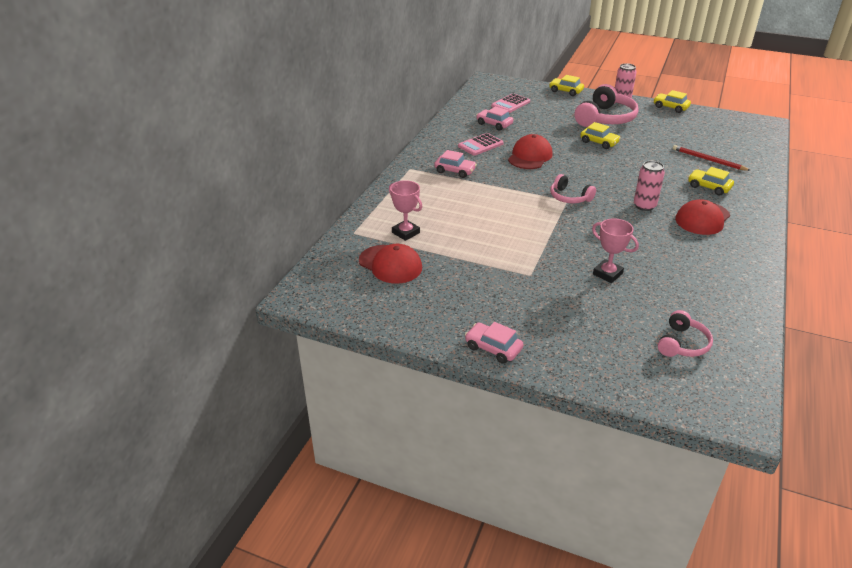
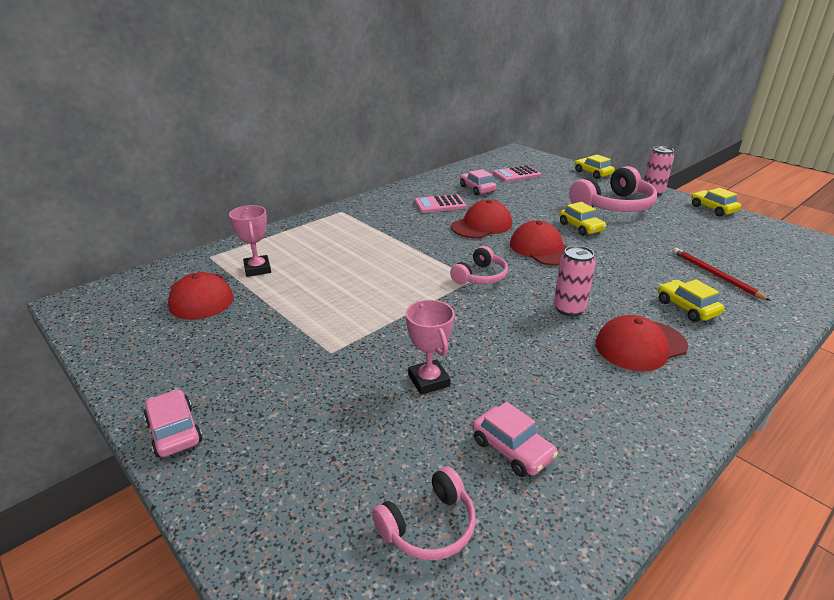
camera: 25 degrees right, 5 degrees down
pink car [434,150,477,178] -> pink car moved to [472,402,558,477]
pink headphones [550,174,596,203] -> pink headphones turned 120 degrees counterclockwise [450,246,508,284]
none -> red cap [510,220,568,266]

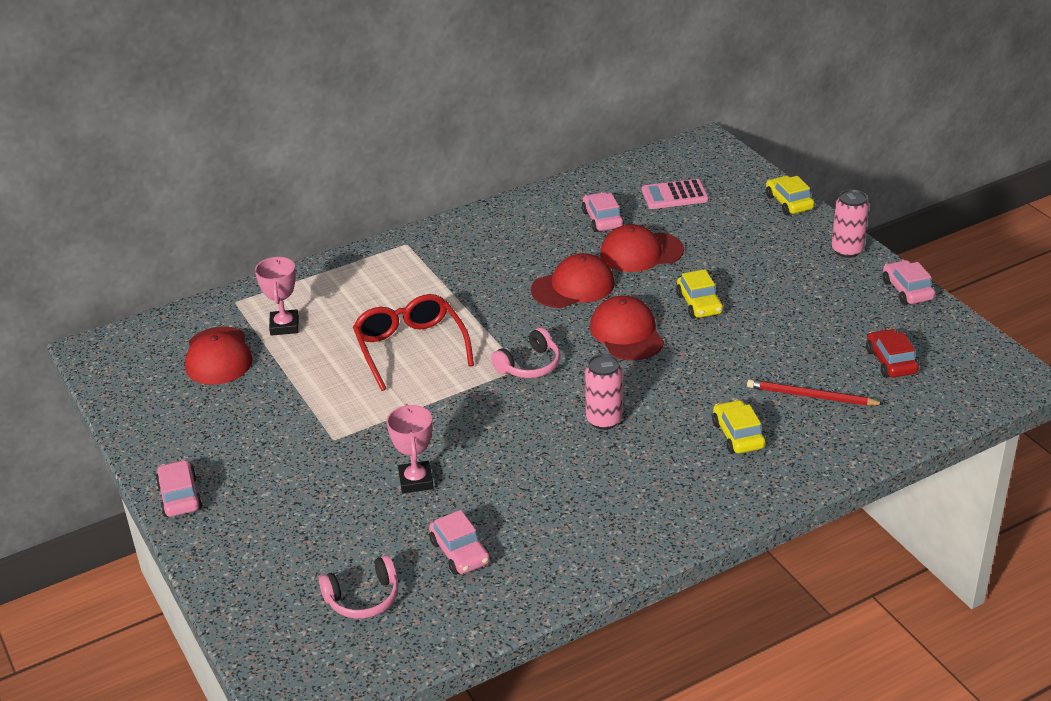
camera: 15 degrees right, 5 degrees up
pink calculator [415,194,466,213] -> none
pink headphones [570,166,657,212] -> none
red cap [595,315,688,371] -> red cap moved to [600,224,684,272]
red pencil [673,248,771,301] -> red pencil turned 60 degrees counterclockwise [747,379,884,406]
yellow car [691,188,741,216] -> pink car [882,260,935,305]
none -> red glasses [353,294,474,391]
none -> red car [866,329,919,378]

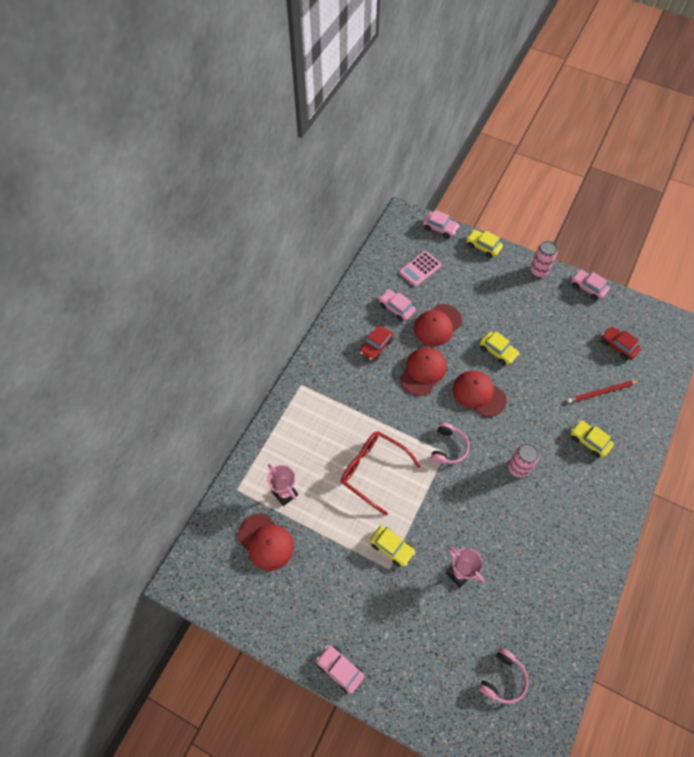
camera: 35 degrees left, 25 degrees up
pink car [429,510,490,575] -> pink car moved to [423,210,459,239]
none -> red car [360,326,393,361]
none -> yellow car [370,526,415,567]

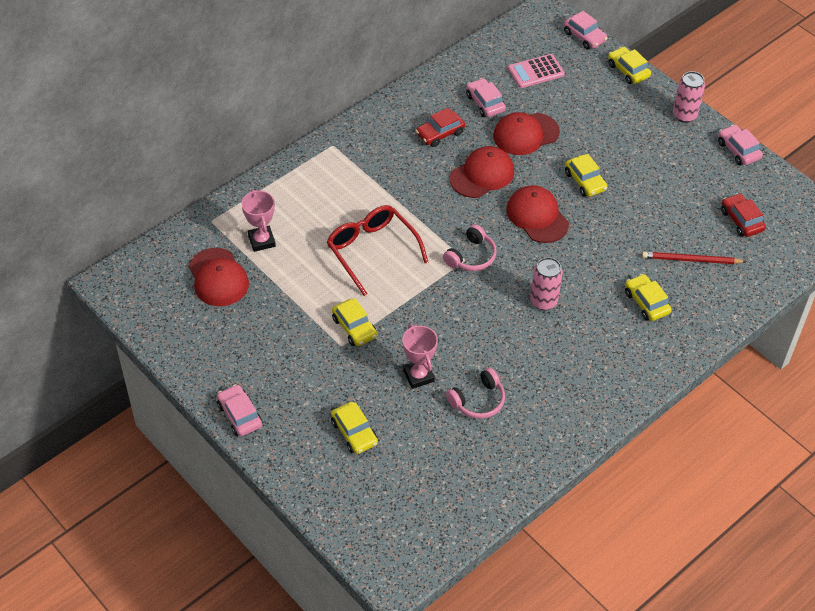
camera: 20 degrees right, 10 degrees down
pink headphones [479,648,528,704] -> pink headphones moved to [446,368,505,419]
none -> yellow car [331,402,378,454]

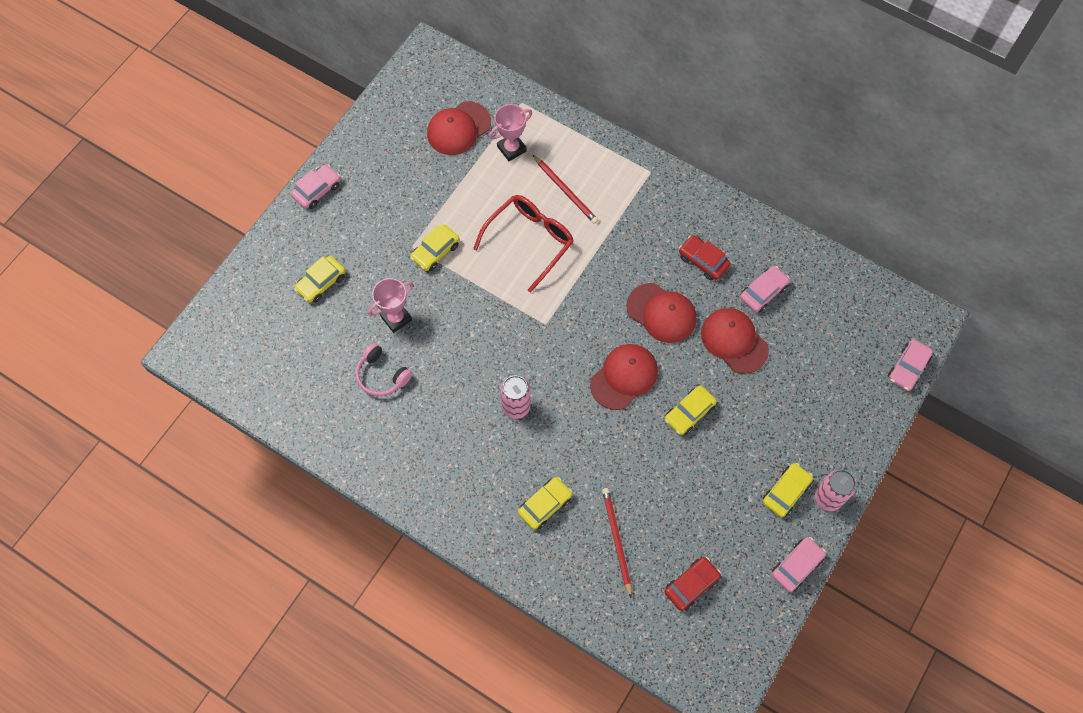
camera: 75 degrees right, 15 degrees up
pink headphones [443,224,497,271] -> none
pink calculator [508,54,565,88] -> none
yellow car [608,47,651,84] -> yellow car moved to [763,463,813,517]
none -> red pencil [533,155,598,224]

